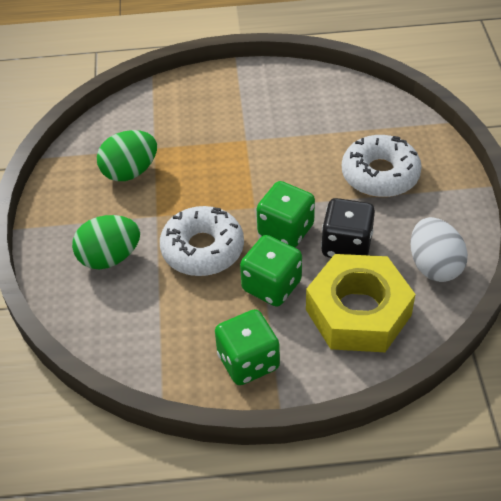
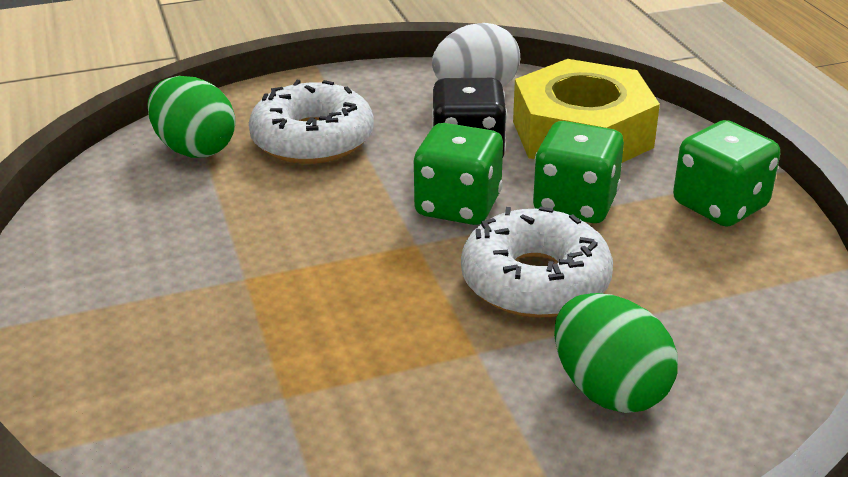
camera: 105 degrees left, 15 degrees down
green egg [97,130,157,181] -> green egg moved to [147,76,236,158]

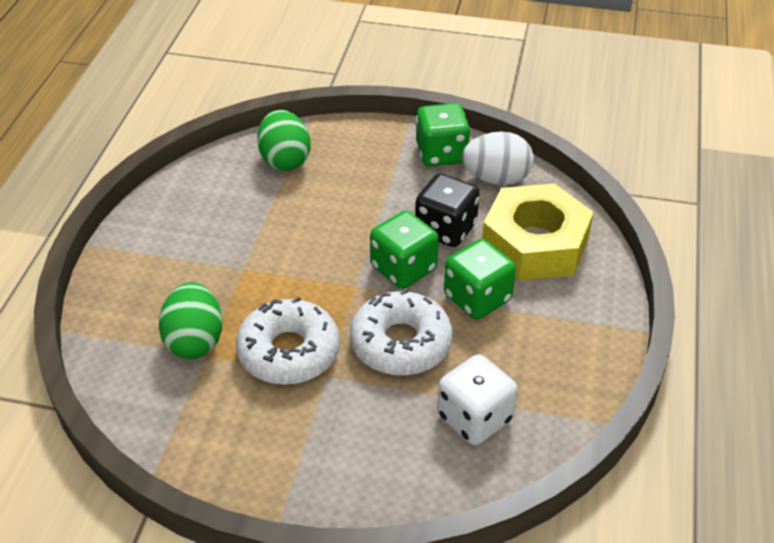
camera: 30 degrees right, 10 degrees up
white donut [249,80,374,164] -> white donut moved to [236,296,340,385]
green egg [554,293,678,413] -> green egg moved to [159,282,222,359]
green dice [673,120,780,227] -> green dice moved to [416,103,471,166]
none -> white dice [437,354,518,445]

